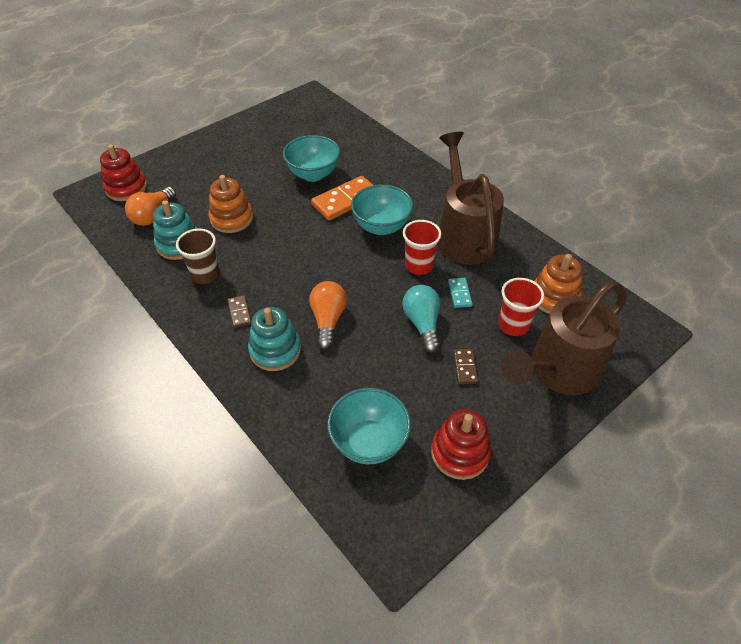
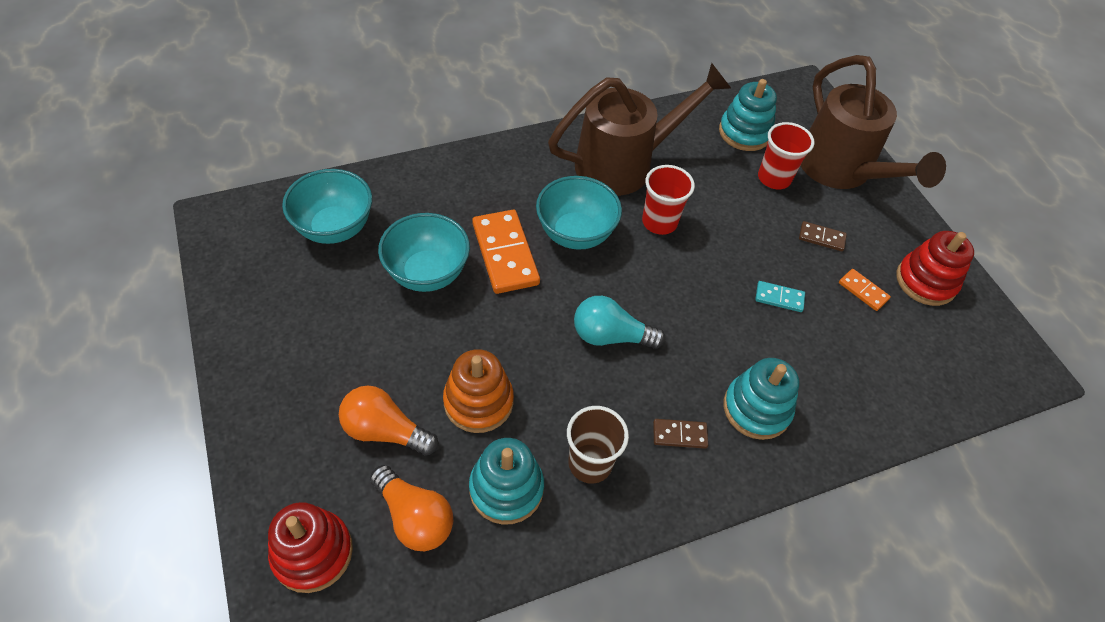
camera: 75 degrees left, 5 degrees up
orange light bulb [309,281,347,349] -> orange light bulb moved to [339,386,438,456]
turquoise bowl [327,388,411,464] -> turquoise bowl moved to [282,169,372,244]
turquoise light bulb [402,285,440,353] -> turquoise light bulb moved to [574,296,665,349]
brown watering can [438,132,504,265] -> brown watering can turned 150 degrees clockwise [548,63,731,196]
turquoise domino [448,278,473,308] -> turquoise domino moved to [755,281,805,312]
orange stacking toy [534,254,582,314] -> turquoise stacking toy [719,79,777,151]
none -> orange domino [839,269,891,311]

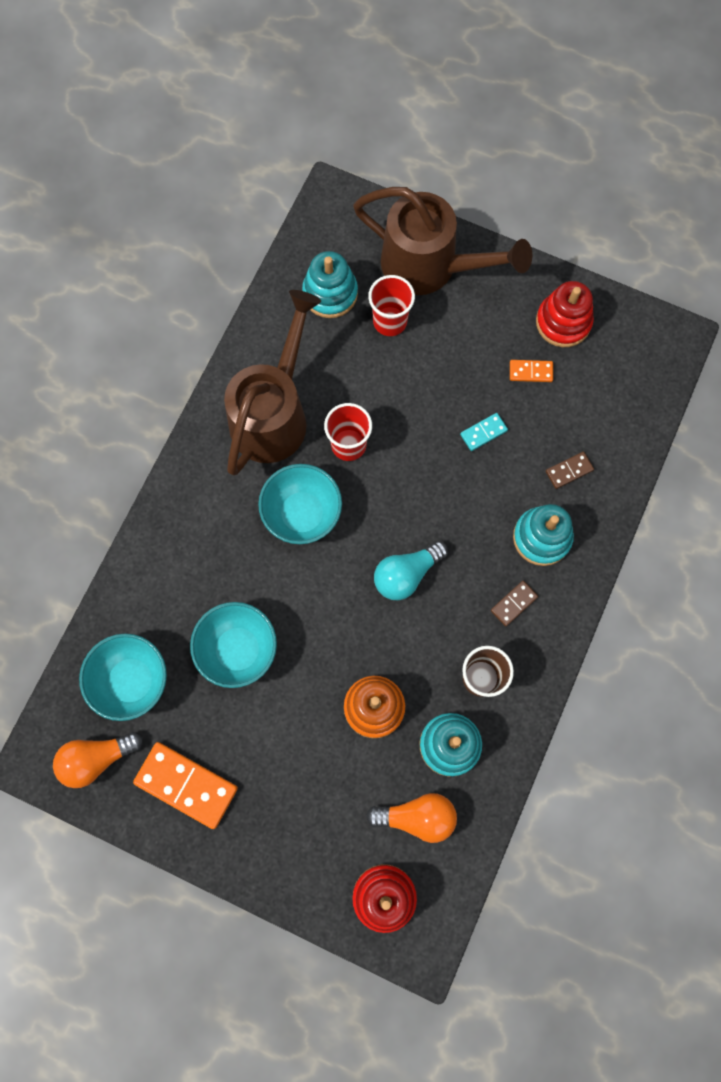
camera: 40 degrees left, 20 degrees up
orange light bulb [339,386,438,456] -> orange light bulb moved to [53,732,143,788]
orange domino [472,210,540,294] -> orange domino moved to [133,742,238,829]
brown domino [799,221,847,251] -> brown domino moved to [546,452,594,489]

